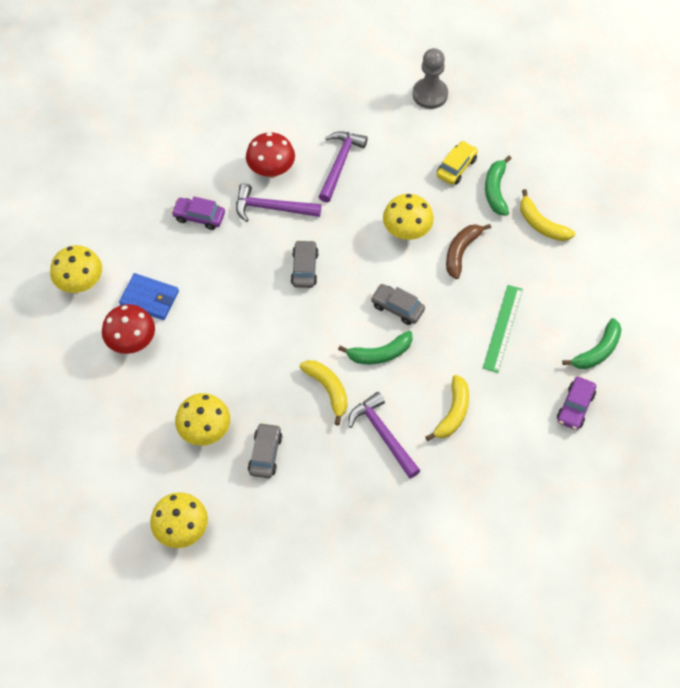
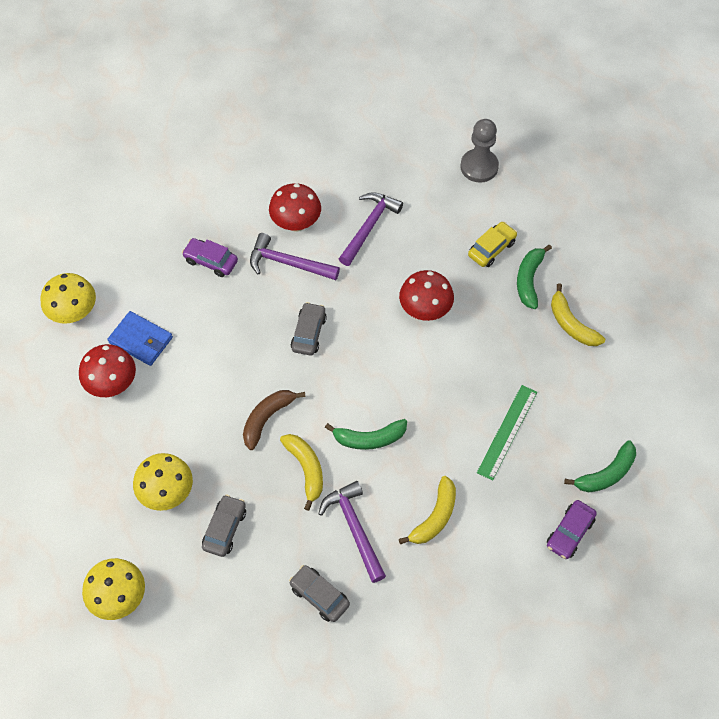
camera: 10 degrees right, 0 degrees up
grey car [371,284,425,325] -> grey car moved to [289,565,350,622]
yellow mushroom [383,194,434,240] -> red mushroom [399,270,454,321]
brown banana [446,224,491,279] -> brown banana moved to [243,390,306,450]

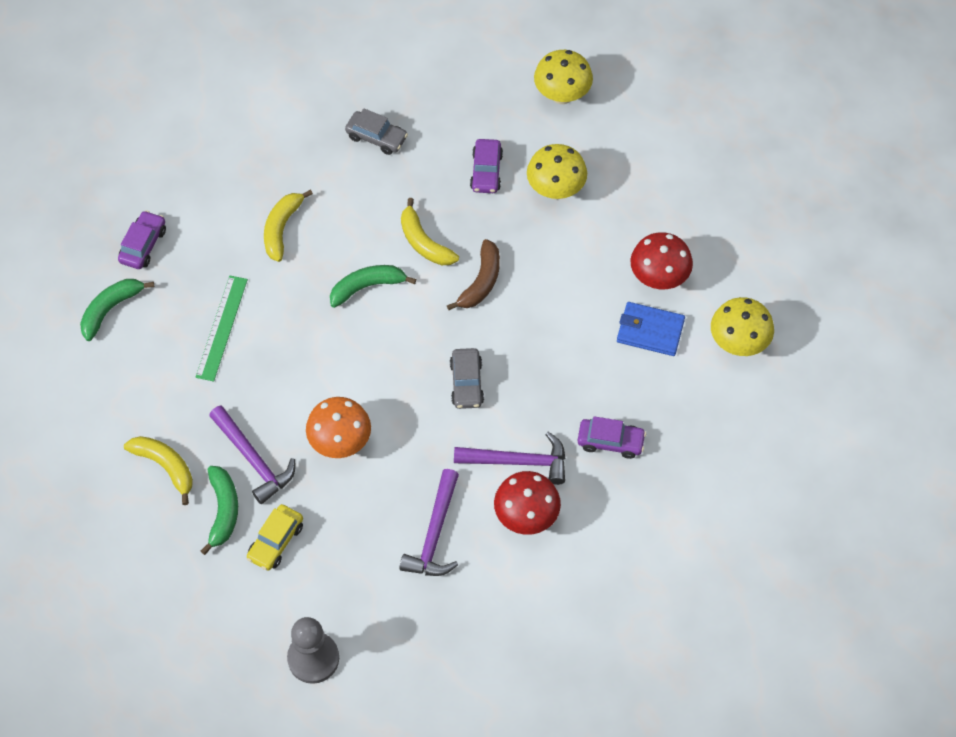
camera: 165 degrees right, 0 degrees up
grey car [202,494,246,557] -> purple car [470,139,503,193]
purple hammer [318,481,386,583] -> purple hammer moved to [209,406,295,504]
red mushroom [399,270,454,321] -> orange mushroom [306,397,371,458]

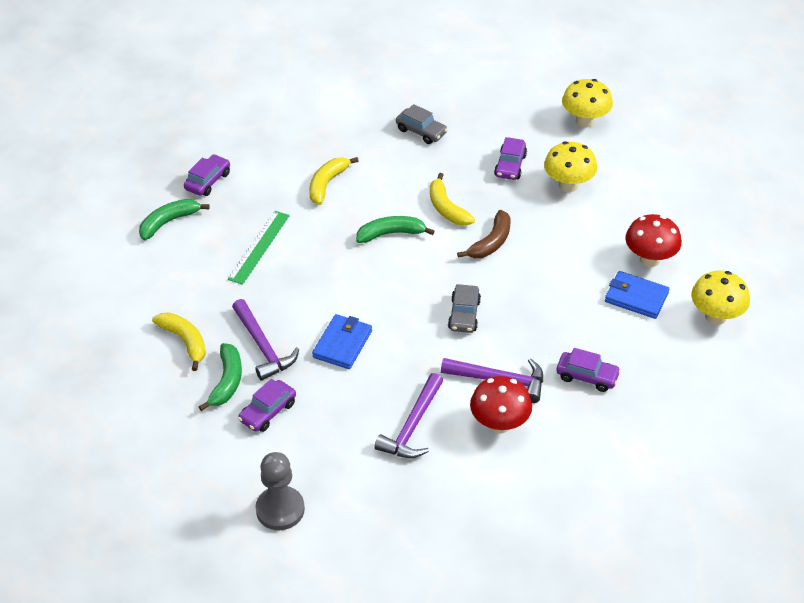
camera: 10 degrees right, 15 degrees down
yellow car [247,504,303,571] -> purple car [238,379,296,432]
orange mushroom [306,397,371,458] -> blue wallet [312,314,372,369]

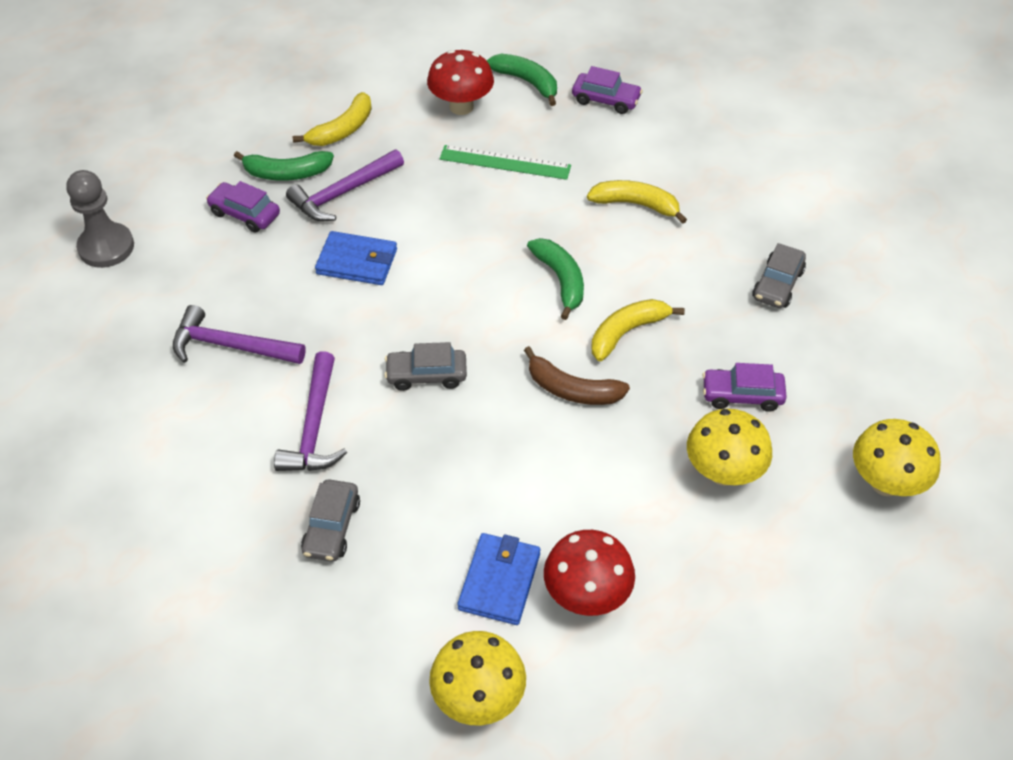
camera: 80 degrees right, 5 degrees up
red mushroom [470,376,532,434] -> red mushroom moved to [427,50,494,115]
purple car [557,348,621,392] -> grey car [301,479,360,562]

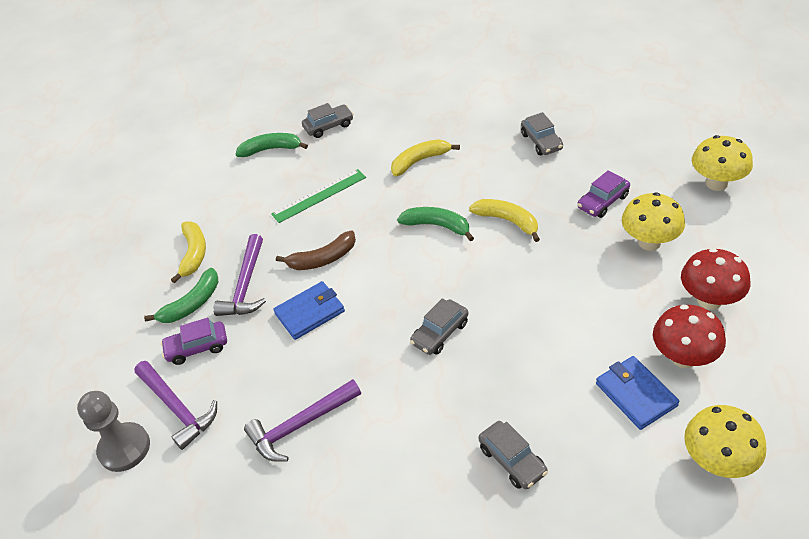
camera: 40 degrees left, 5 degrees down
purple hammer [274,351,347,471] -> purple hammer moved to [134,361,217,450]
red mushroom [427,50,494,115] -> red mushroom moved to [681,248,750,310]
brown banana [524,346,630,405] -> brown banana moved to [276,231,356,270]
purple car [572,66,643,114] -> grey car [302,103,353,138]
yellow banana [592,299,685,361] -> yellow banana turned 120 degrees clockwise [469,199,540,242]

